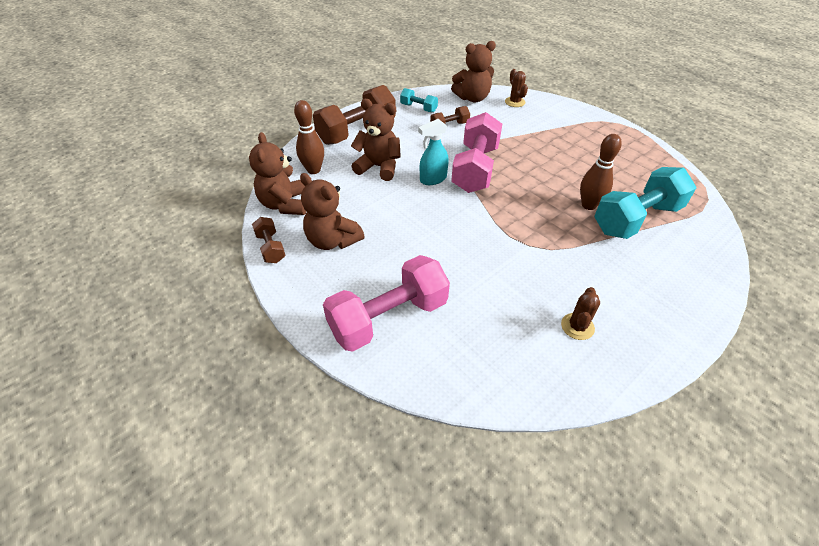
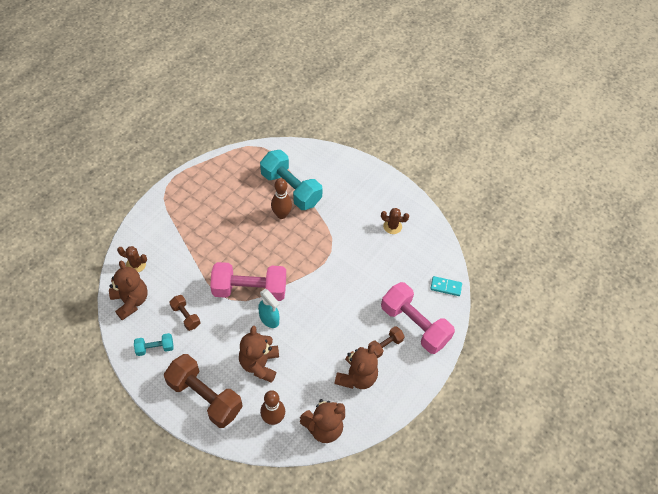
camera: 105 degrees left, 10 degrees up
brown dumbbell [252,217,286,263] -> brown dumbbell moved to [368,326,405,359]
turquoise dumbbell [400,88,438,113] -> turquoise dumbbell turned 60 degrees clockwise [134,333,173,356]
brown cactus [505,69,528,107] -> brown cactus turned 45 degrees clockwise [117,246,147,272]
none -> turquoise domino [430,276,462,296]

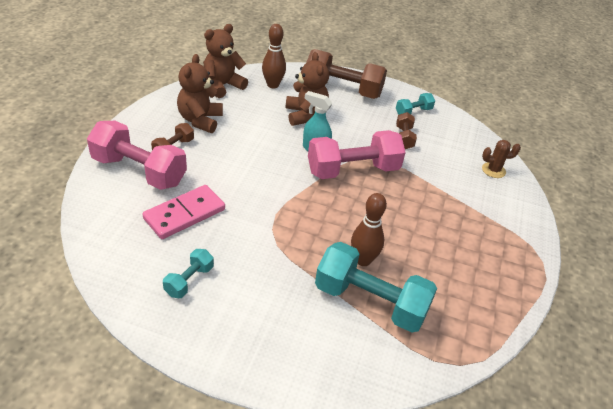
camera: 160 degrees right, 15 degrees down
brown teddy bear [109,260,148,320] -> none
brown dumbbell [169,295,200,331] -> brown dumbbell turned 60 degrees clockwise [396,112,417,149]
brown cactus [381,208,409,234] -> turquoise dumbbell [163,249,214,298]
turquoise domino [430,276,462,296] -> none
none -> pink domino [142,185,225,239]

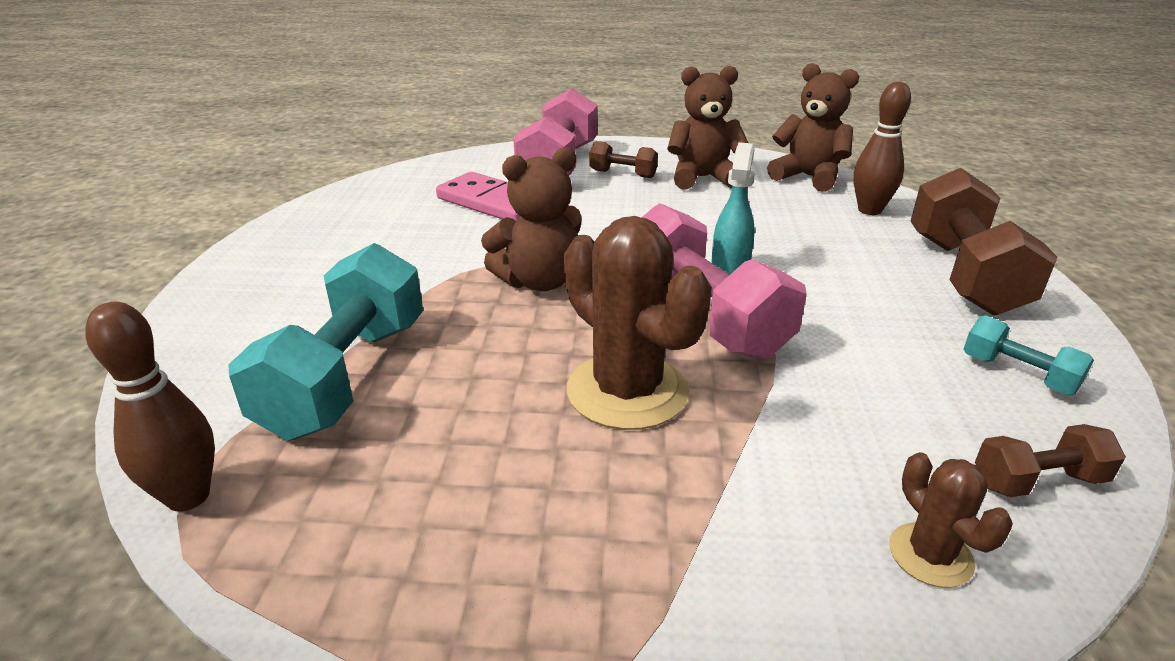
camera: 80 degrees right, 10 degrees down
turquoise dumbbell [163,249,214,298] -> none
brown teddy bear [285,52,329,126] -> brown teddy bear moved to [481,147,582,291]
brown bowling pin [351,193,387,266] -> brown bowling pin moved to [85,302,215,512]
brown dumbbell [396,112,417,149] -> brown dumbbell moved to [975,424,1126,497]
none -> brown cactus [564,216,712,430]

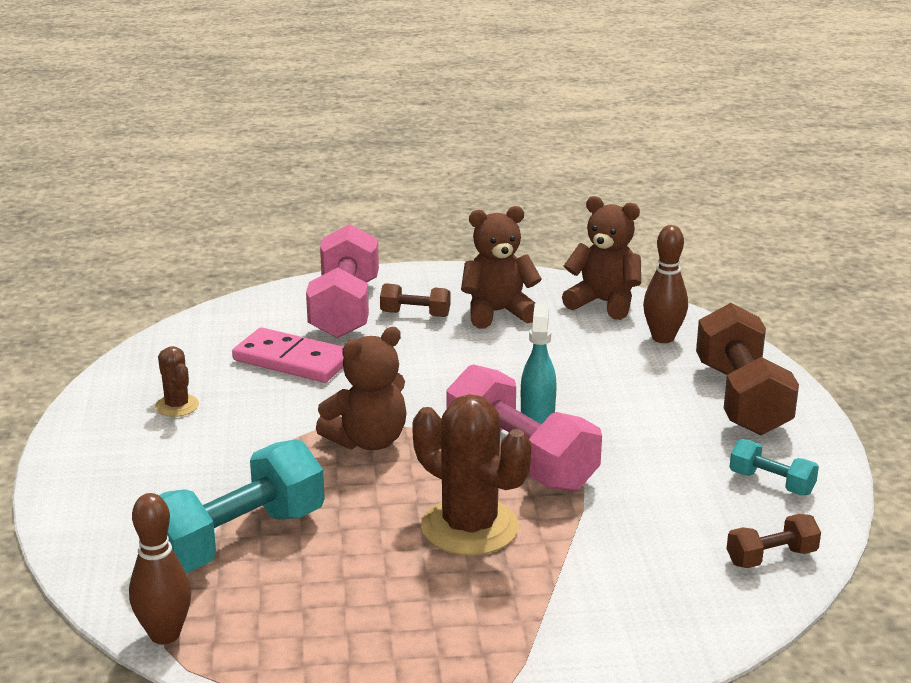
camera: 10 degrees left, 5 degrees down
turquoise dumbbell [228,243,423,441] -> turquoise dumbbell turned 45 degrees clockwise [159,439,325,573]
brown cactus [890,452,1013,588] -> brown cactus moved to [155,346,199,417]

